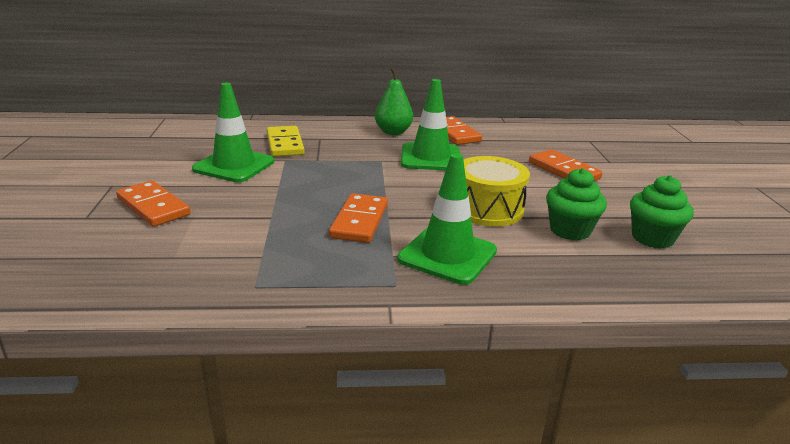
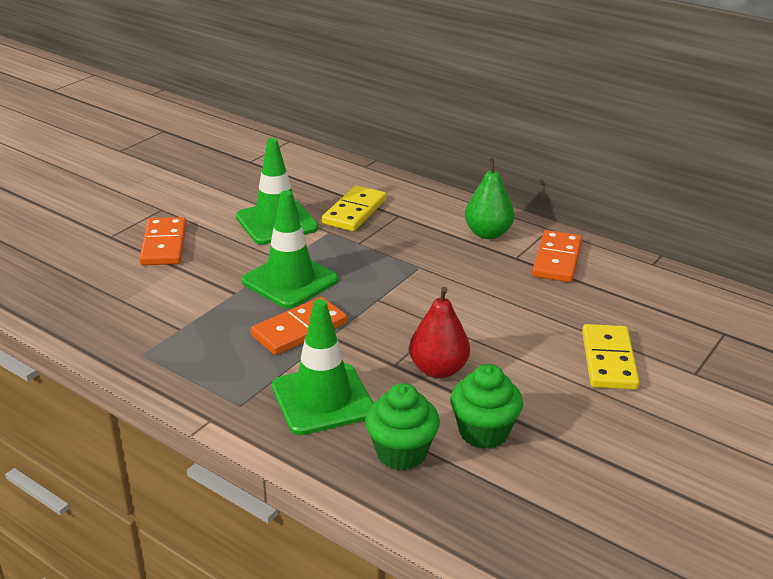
camera: 40 degrees right, 5 degrees up
green traffic cone [401,79,460,170] -> green traffic cone moved to [242,190,338,308]
yellow drum [464,156,530,227] -> red pear [409,287,470,378]
orange domino [529,149,603,181] -> yellow domino [582,324,640,390]
green cupcake [630,175,693,249] -> green cupcake moved to [365,383,440,470]

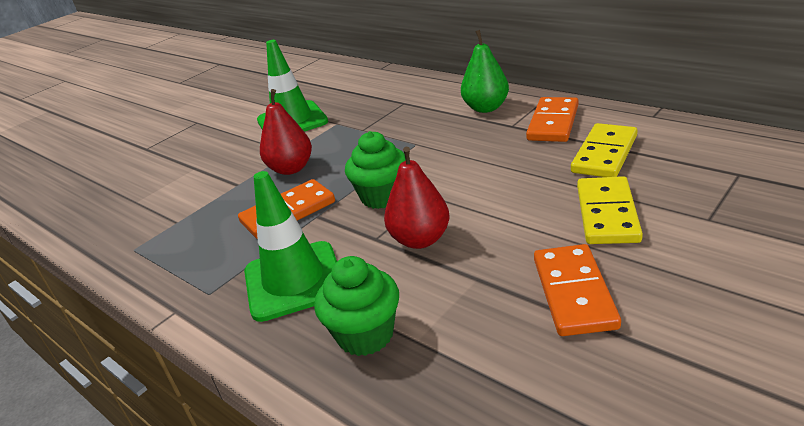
camera: 10 degrees right, 0 degrees up
orange domino [139,217,187,265] -> orange domino moved to [534,244,621,336]
green traffic cone [242,190,338,308] -> red pear [260,89,312,175]
yellow domino [322,185,386,231] -> yellow domino moved to [571,123,637,177]
green cupcake [450,364,523,449] -> green cupcake moved to [345,131,406,209]

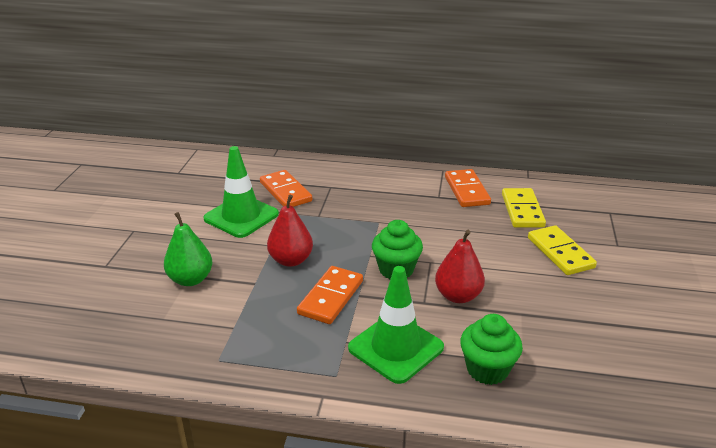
camera: 35 degrees left, 0 degrees up
green pear [461,30,509,113] -> green pear moved to [164,212,212,286]
orange domino [534,244,621,336] -> orange domino moved to [260,170,312,207]

